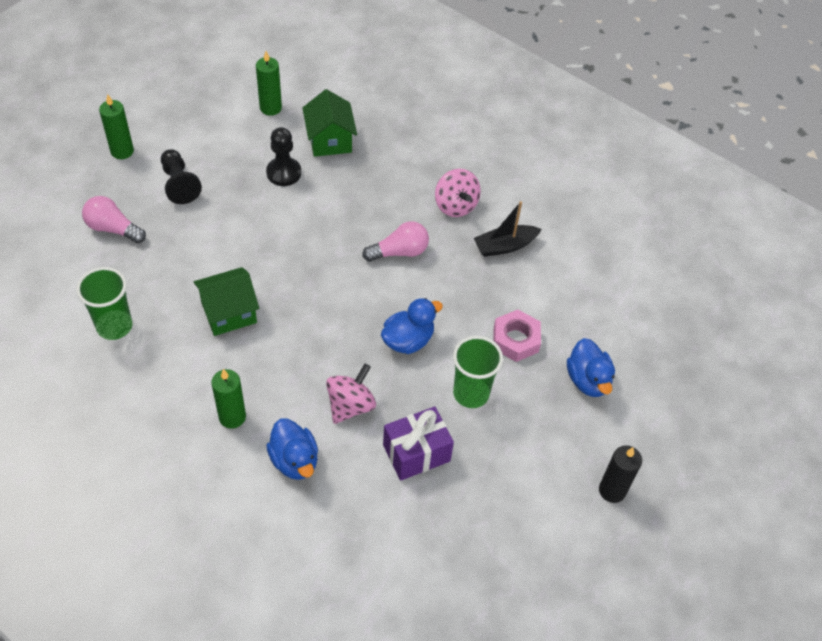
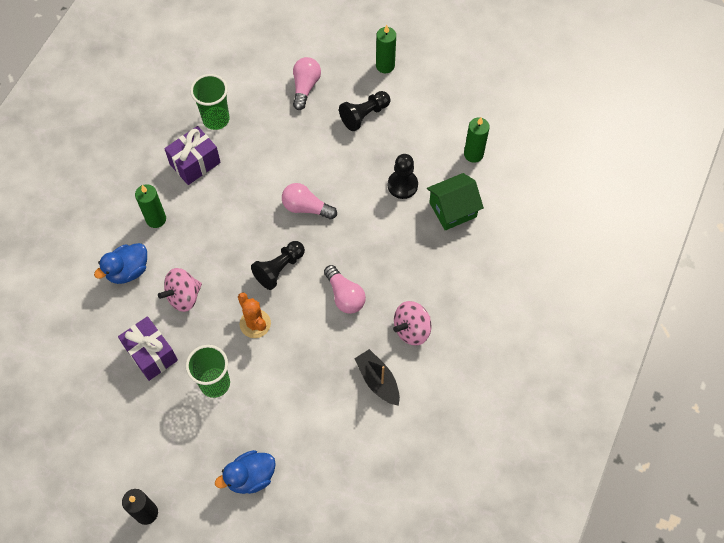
camera: 80 degrees right, 10 degrees up
green house [194,267,259,336] -> none
pink spinning top [326,363,376,424] -> pink spinning top turned 120 degrees clockwise [158,268,202,312]
blue duck [381,298,443,354] -> orange cactus [238,293,271,338]
pink nut [494,310,541,362] -> none
none -> purple gift [164,126,221,185]
none -> black pawn [251,241,305,290]
none -> pink light bulb [282,183,337,220]

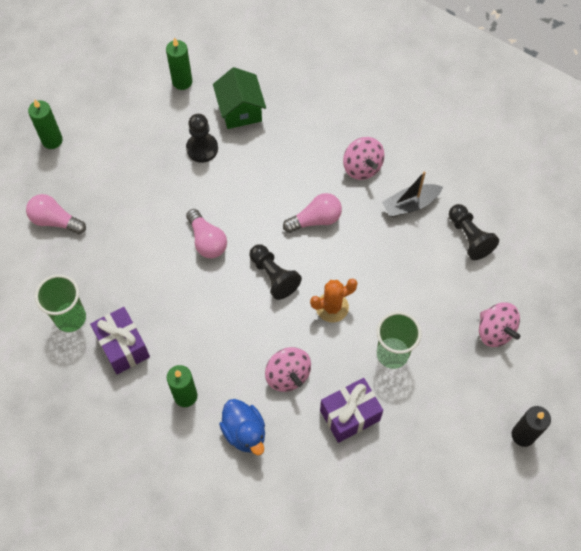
camera: 80 degrees left, 0 degrees up
blue duck [215,450,276,494] -> pink spinning top [479,302,520,347]
pink light bulb [282,183,337,220] -> pink light bulb turned 60 degrees counterclockwise [186,209,227,258]
black pawn [339,91,390,131] -> black pawn moved to [449,204,499,260]

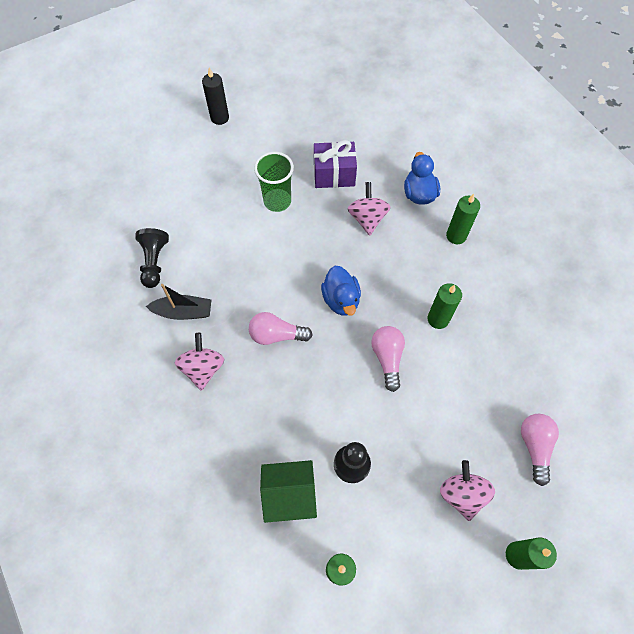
camera: 155 degrees left, 0 degrees up
pink light bulb [26,194,86,234] -> pink light bulb turned 135 degrees counterclockwise [521,414,559,486]
green cup [35,274,86,332] -> none
purple gift [90,307,150,375] -> none
green house [213,67,266,129] -> green house turned 75 degrees clockwise [260,460,317,523]
black pawn [249,244,302,300] -> blue duck [321,266,361,316]
orange cactus [310,279,357,322] -> none
pink spinning top [479,302,520,347] -> pink spinning top moved to [440,460,495,521]
none -> green candle [428,283,462,329]

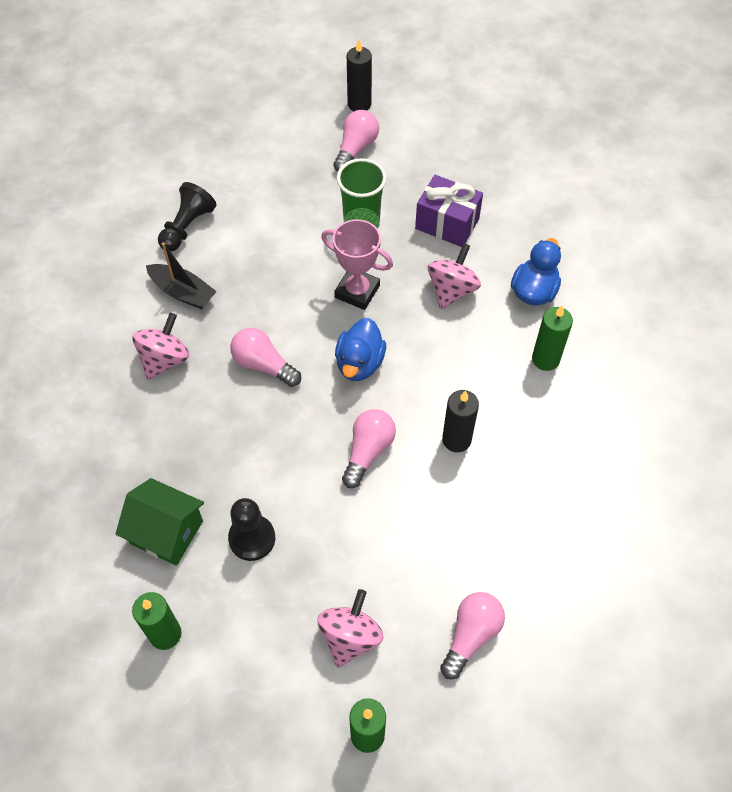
camera: 30 degrees right, 5 degrees down
green candle [428,283,462,329] -> black candle [442,390,479,452]
none -> pink trophy [321,219,393,310]
none -> pink light bulb [333,110,379,172]

